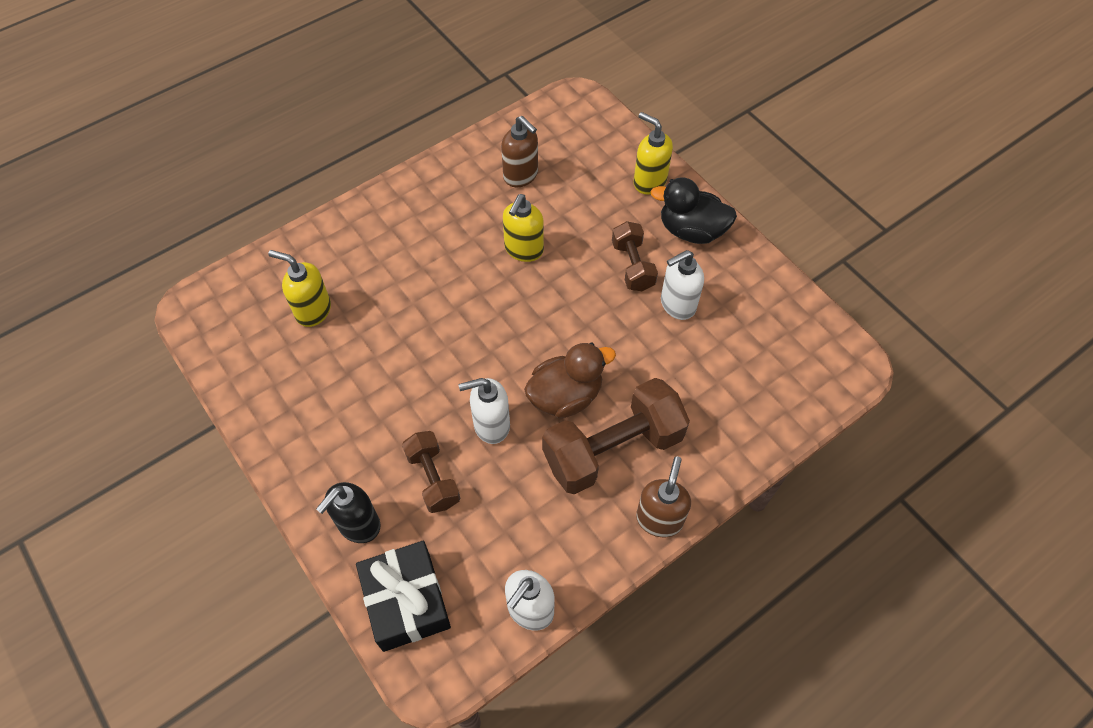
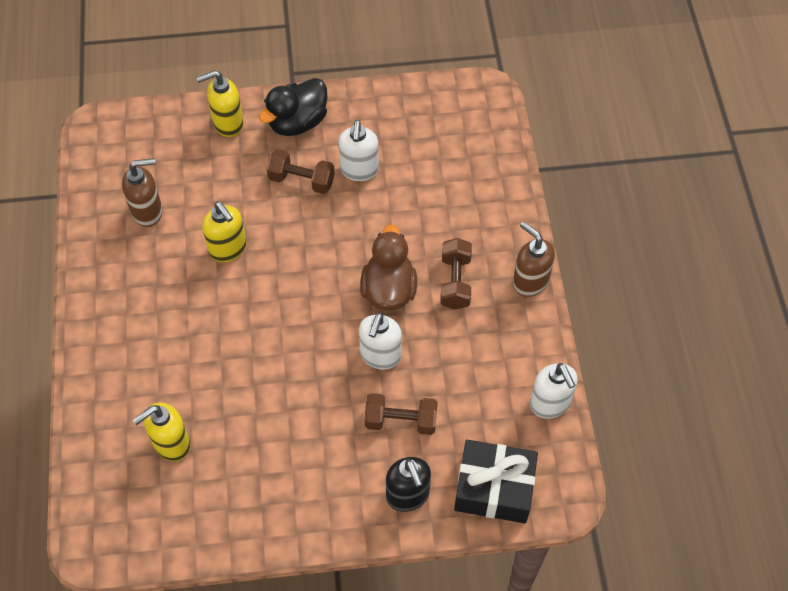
camera: 60 degrees left, 0 degrees up
brown dumbbell [542,378,690,495] -> brown dumbbell [441,238,472,309], size x0.55

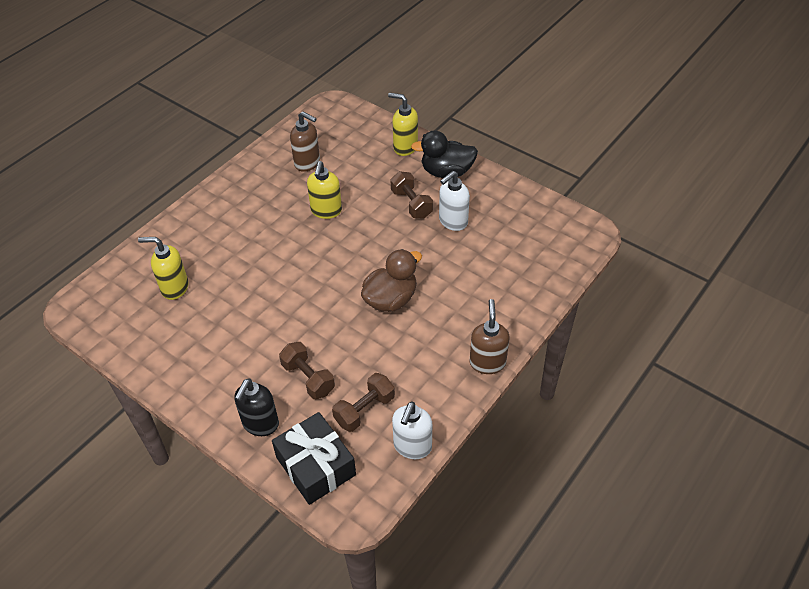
camera: 45 degrees right, 10 degrees down
white soap dispenser [359,312,402,369] -> none
brown dumbbell [441,238,472,309] -> brown dumbbell moved to [332,373,395,432]

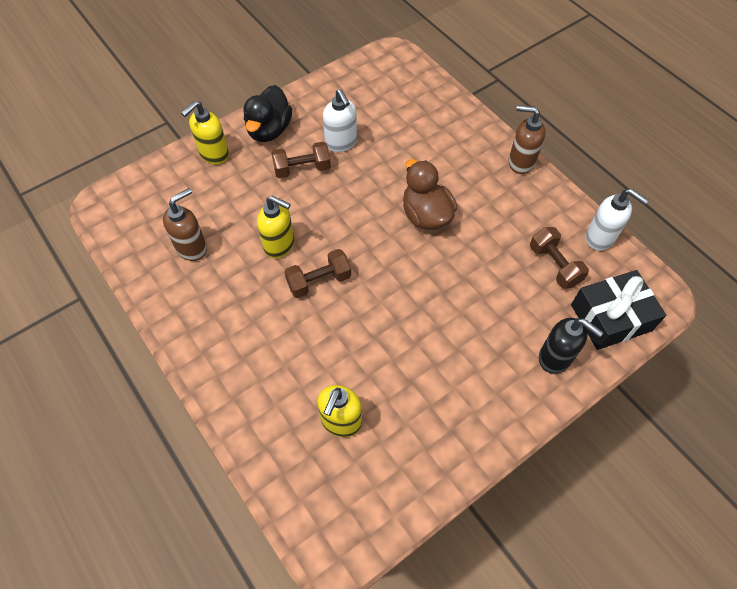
camera: 75 degrees left, 10 degrees up
brown dumbbell [279,342,335,399] -> brown dumbbell moved to [284,249,351,298]

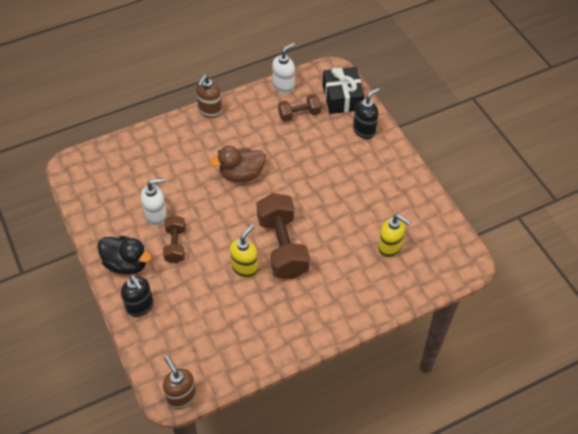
camera: 80 degrees left, 5 degrees down
brown soap dispenser [163,188,207,261] -> brown soap dispenser moved to [163,356,196,409]
yellow soap dispenser [181,101,229,164] -> black soap dispenser [121,276,154,317]
brown dumbbell [284,249,351,298] -> brown dumbbell [256,193,310,279], size x1.81

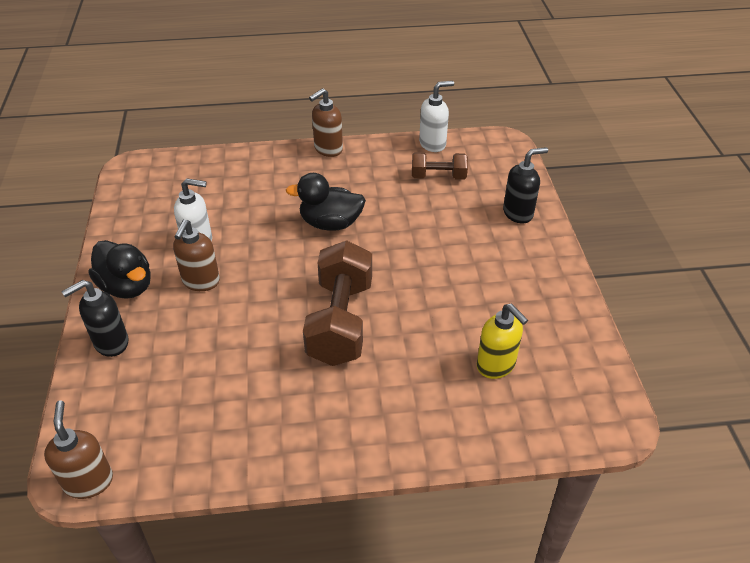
camera: 20 degrees right, 10 degrees down
black soap dispenser [121,276,154,317] -> black soap dispenser turned 75 degrees clockwise [61,280,129,357]
brown dumbbell [163,215,186,263] -> brown soap dispenser [173,219,220,291]
brown duck [210,146,266,182] -> black duck [286,173,366,231]
yellow soap dispenser [230,225,258,278] -> none
black gift [323,67,365,114] -> none

